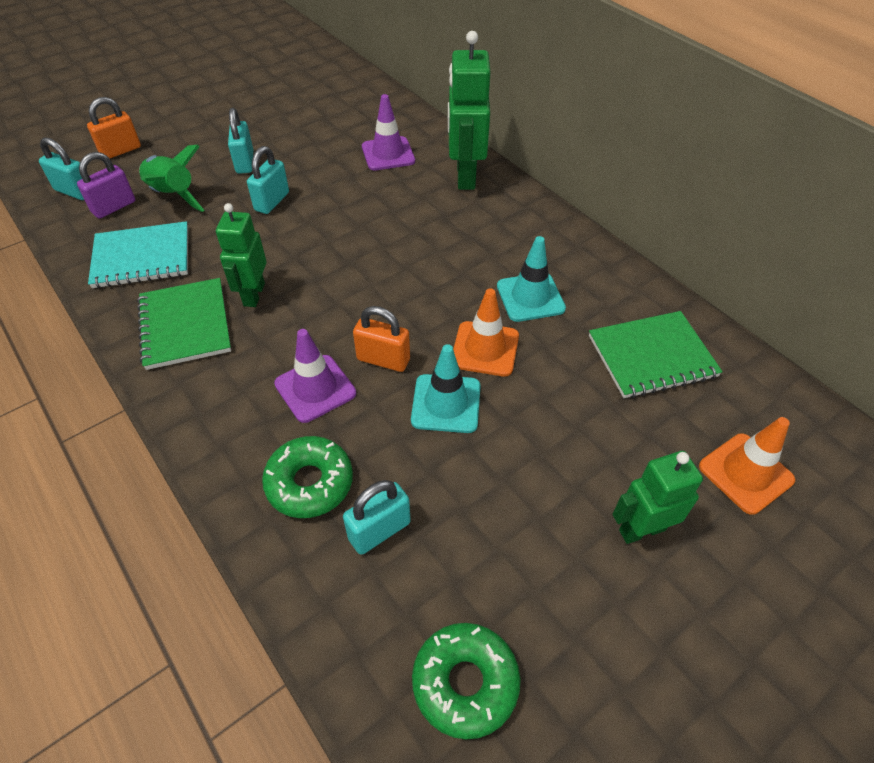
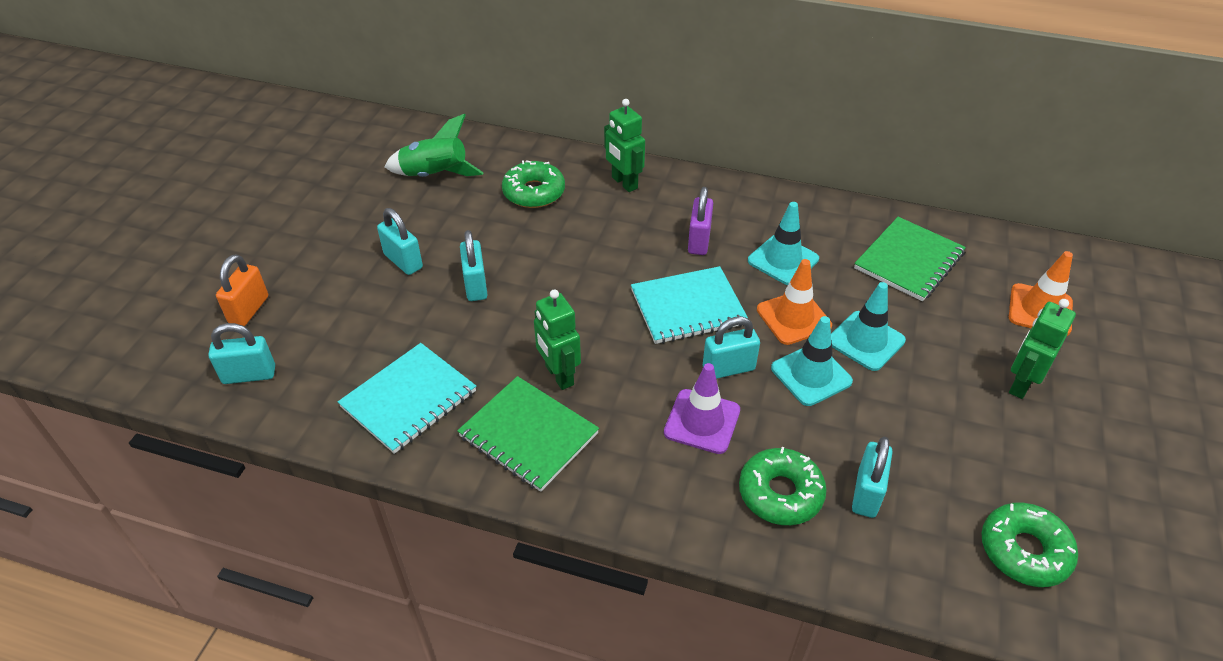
camera: 35 degrees left, 5 degrees down
purple padlock [77,152,135,219] -> purple padlock moved to [688,187,713,255]
green rocket [139,145,204,212] -> green rocket moved to [384,114,484,177]
orange padlock [353,306,410,372] -> turquoise padlock [703,316,760,379]
purple traffic cone [362,94,415,171] -> green donut [502,160,565,208]
green robot [448,31,491,190] -> green robot [604,99,645,192], size x0.66
none -> turquoise notebook [631,266,748,344]
none -> turquoise traffic cone [831,282,906,371]

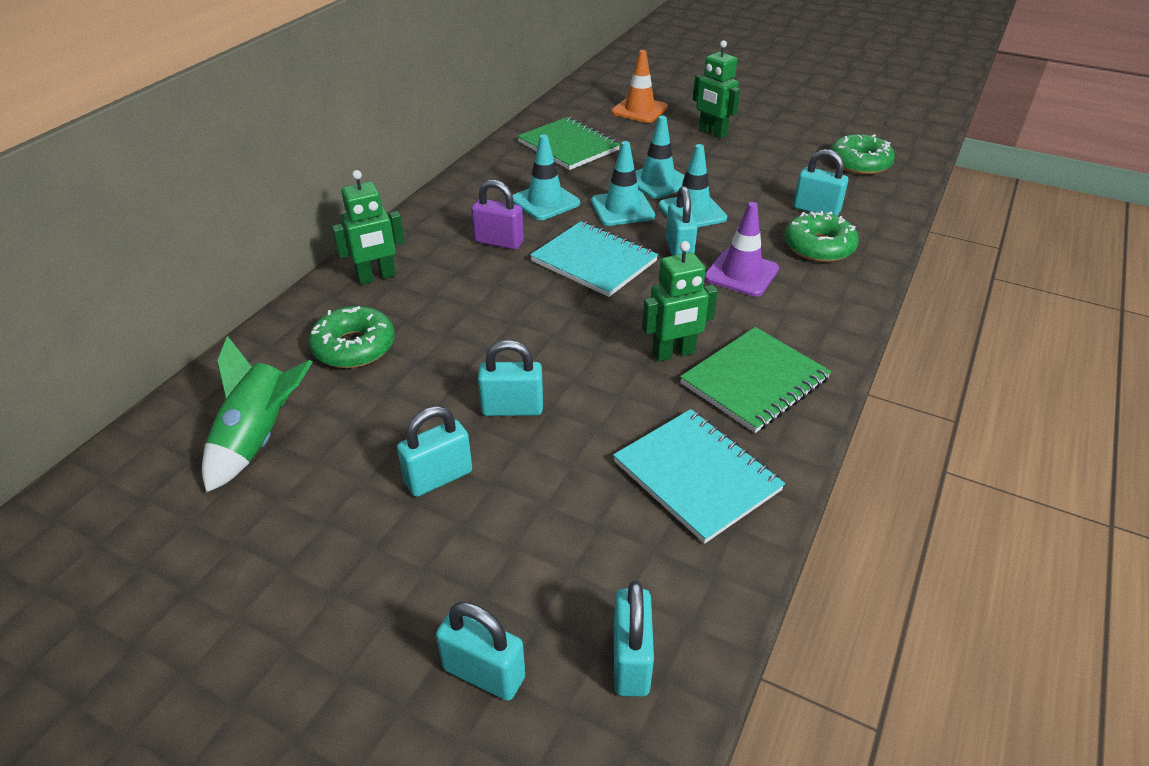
camera: 80 degrees left, 5 degrees down
orange padlock [216,254,268,326] -> turquoise padlock [436,602,525,701]
turquoise notebook [631,266,748,344] -> turquoise notebook turned 45 degrees counterclockwise [530,221,658,297]
orange traffic cone [757,259,832,345] -> turquoise traffic cone [591,141,655,226]

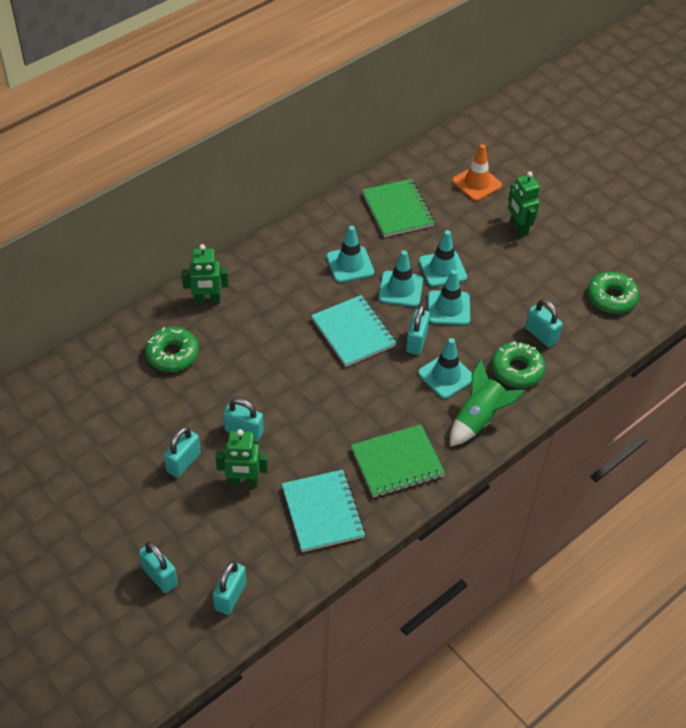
camera: 20 degrees right, 10 degrees up
green rocket [202,336,313,493] -> green rocket moved to [450,359,525,446]
turquoise padlock [397,406,472,497] -> turquoise padlock turned 45 degrees counterclockwise [164,427,201,478]
purple padlock [471,180,524,250] -> none
green robot [642,241,718,362] -> green robot moved to [215,429,268,487]
purple traffic cone [705,202,779,297] -> turquoise traffic cone [418,338,472,399]

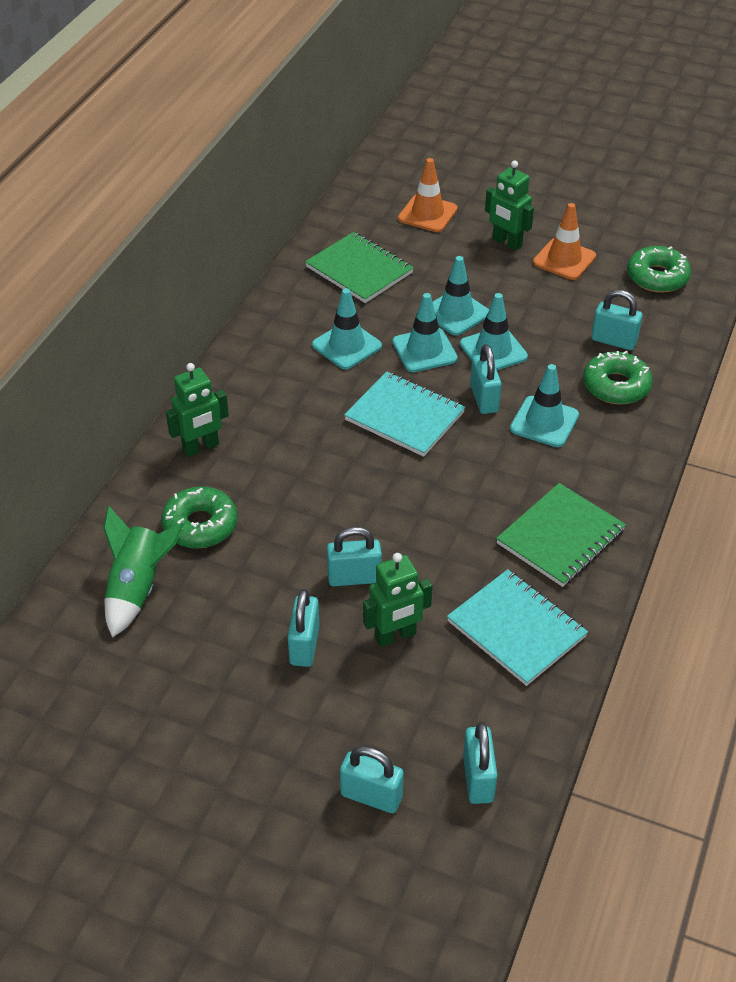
camera: 25 degrees left, 5 degrees down
green rocket [450,359,525,446] -> green rocket moved to [103,506,184,637]
none -> orange traffic cone [533,203,596,280]

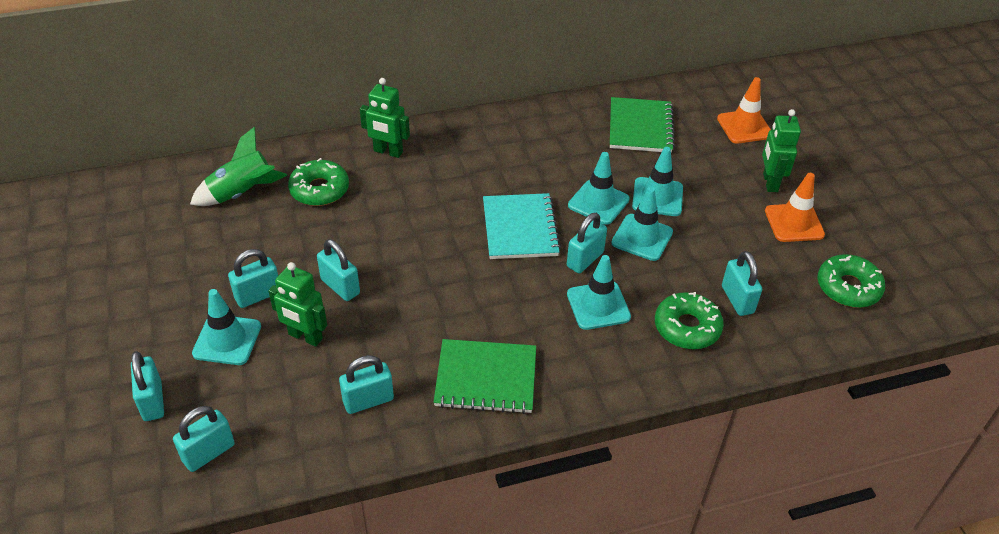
camera: 50 degrees right, 0 degrees up
turquoise traffic cone [312,288,382,370] -> turquoise traffic cone moved to [192,289,261,365]
turquoise notebook [447,569,588,686] -> turquoise padlock [339,355,394,414]

